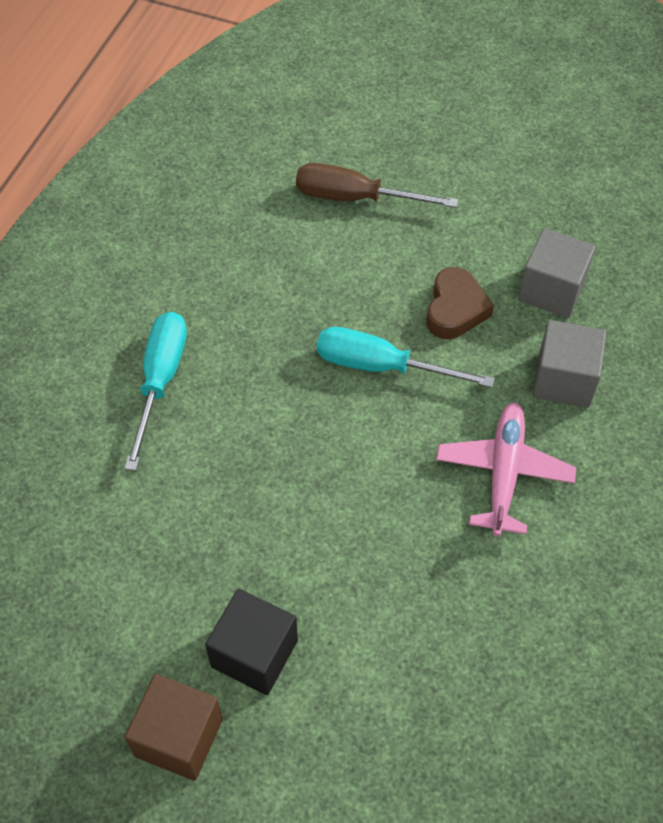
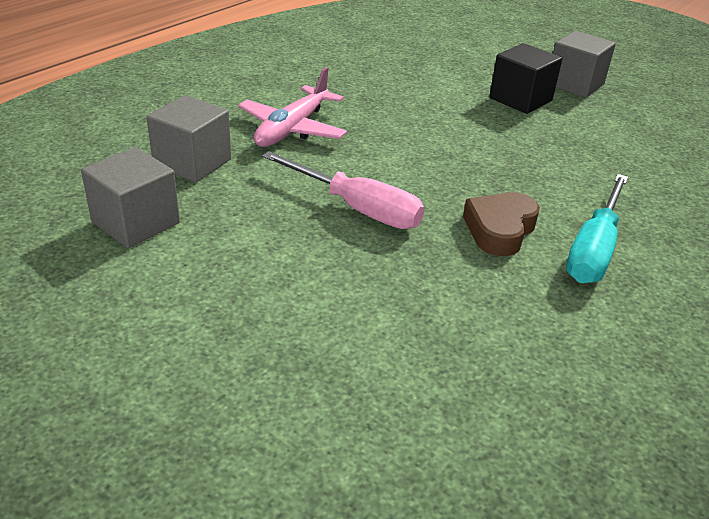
camera: 165 degrees left, 20 degrees down
brown cube [124,674,223,781] -> grey cube [553,30,616,98]
brown screwdriver [296,163,458,208] -> none
turquoise screwdriver [317,327,495,388] -> pink screwdriver [262,151,425,229]
brown heart [427,267,494,339] -> brown heart moved to [463,192,540,256]

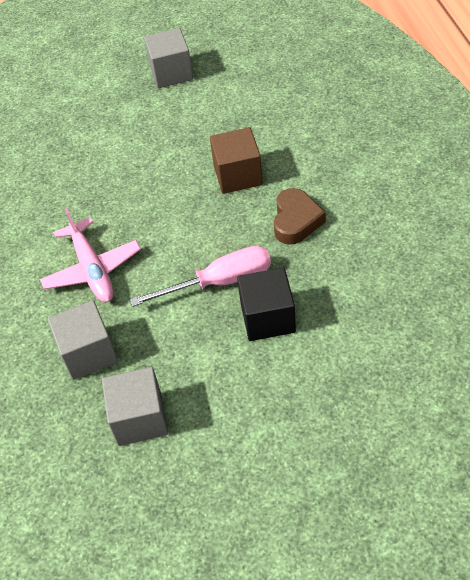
camera: 45 degrees left, 15 degrees up
brown heart [463,192,540,256] -> brown heart turned 150 degrees counterclockwise [274,188,326,245]
black cube [489,43,562,114] -> black cube moved to [237,267,296,341]
turquoise screwdriver [566,174,628,283] -> none
none -> brown cube [210,127,263,194]

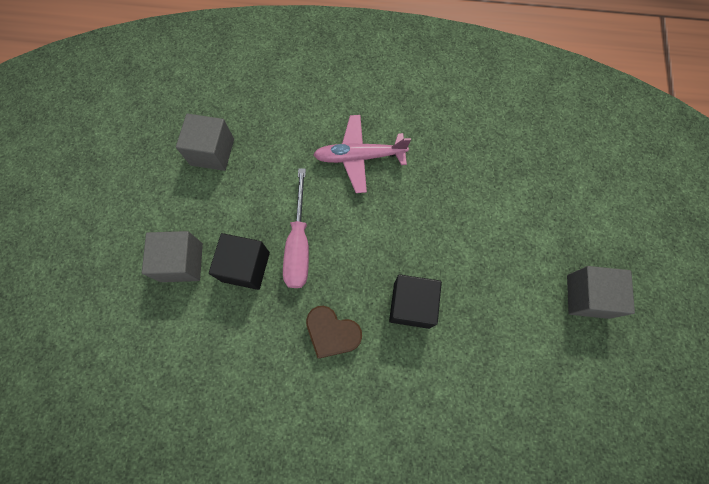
camera: 105 degrees right, 20 degrees up
grey cube [48,300,118,380] -> grey cube moved to [142,231,203,282]
brown cube [210,127,263,194] -> black cube [389,274,442,329]

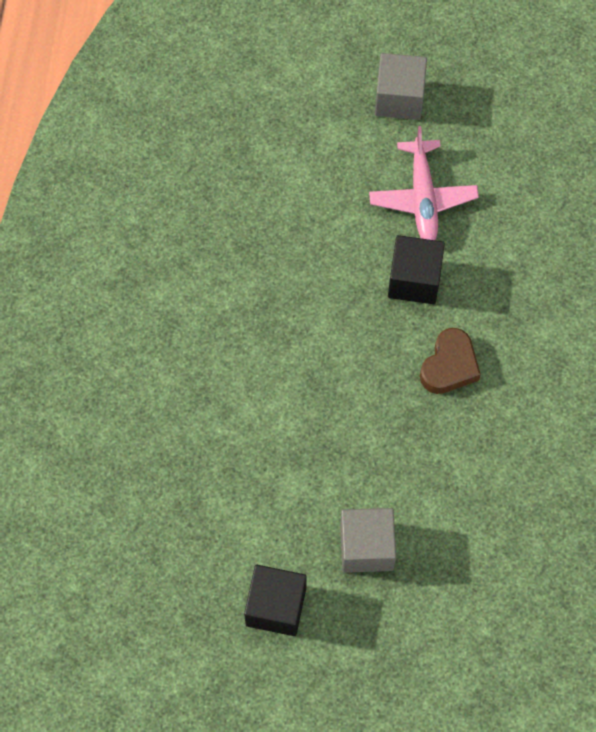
camera: 90 degrees left, 5 degrees down
grey cube [176,114,234,171] -> none
black cube [209,233,270,290] -> black cube moved to [244,565,307,636]
pink screwdriver [283,168,309,288] -> none
pink plane [313,115,411,193] -> pink plane moved to [369,126,479,240]

